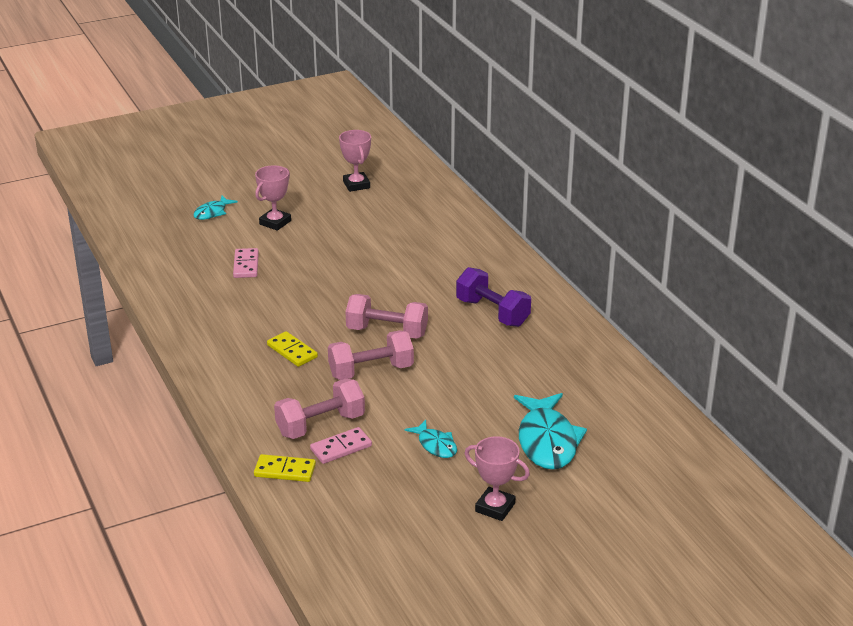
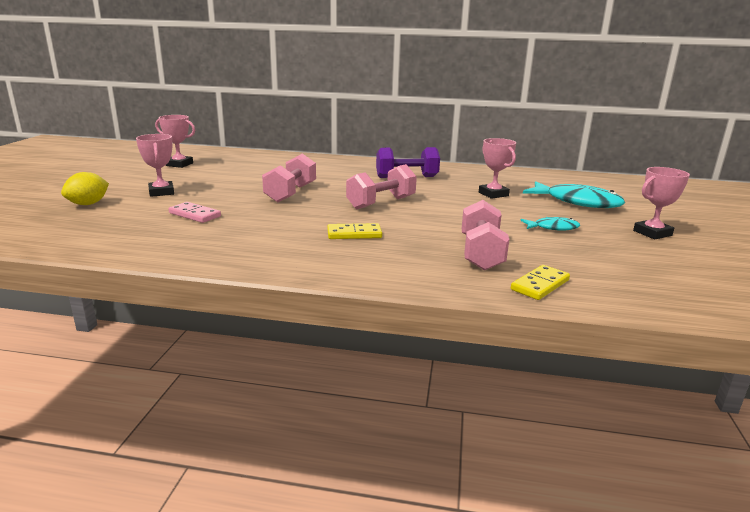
camera: 55 degrees left, 10 degrees down
turquoise fish [193,196,238,220] -> yellow lemon [61,172,109,205]
pink domino [310,427,372,464] -> none
pink dumbbell [328,330,414,380] -> pink dumbbell moved to [262,154,316,202]
none -> pink trophy [479,138,516,199]

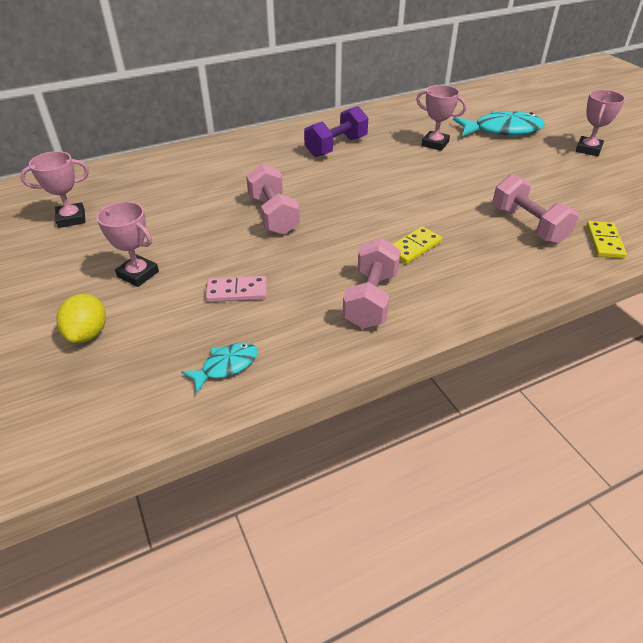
camera: 35 degrees left, 20 degrees up
pink dumbbell [346,164,417,209] -> pink dumbbell moved to [343,238,401,329]
turquoise fish [521,217,580,231] -> turquoise fish moved to [181,342,258,393]

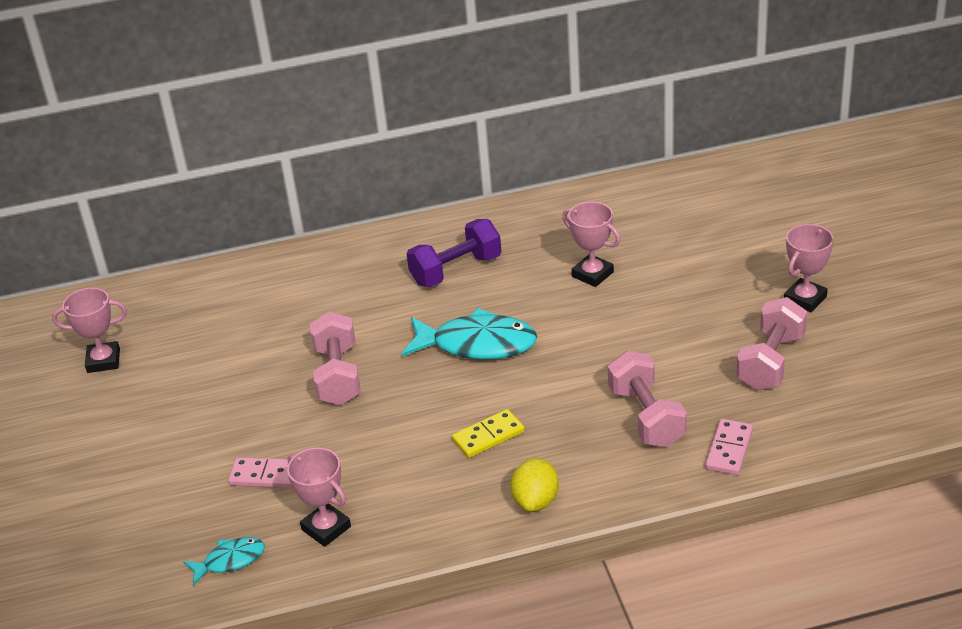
camera: 15 degrees right, 5 degrees down
yellow lemon [56,294,106,343] -> yellow lemon moved to [511,458,559,512]
pink trophy [97,201,159,287] -> pink trophy moved to [287,448,351,547]
pink dumbbell [343,238,401,329] -> pink dumbbell moved to [736,297,807,390]
turquoise fish [453,111,545,136] -> turquoise fish moved to [401,308,537,360]
yellow domino [586,221,627,259] -> pink domino [705,419,753,475]

